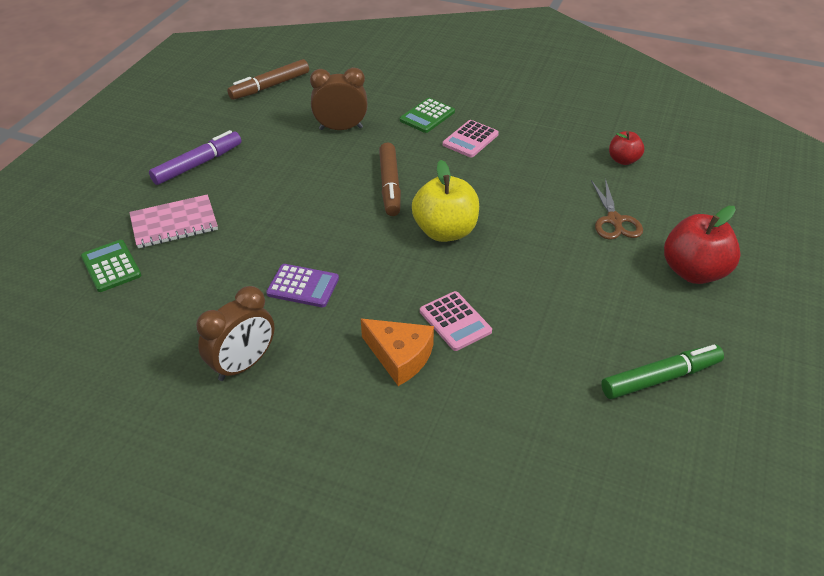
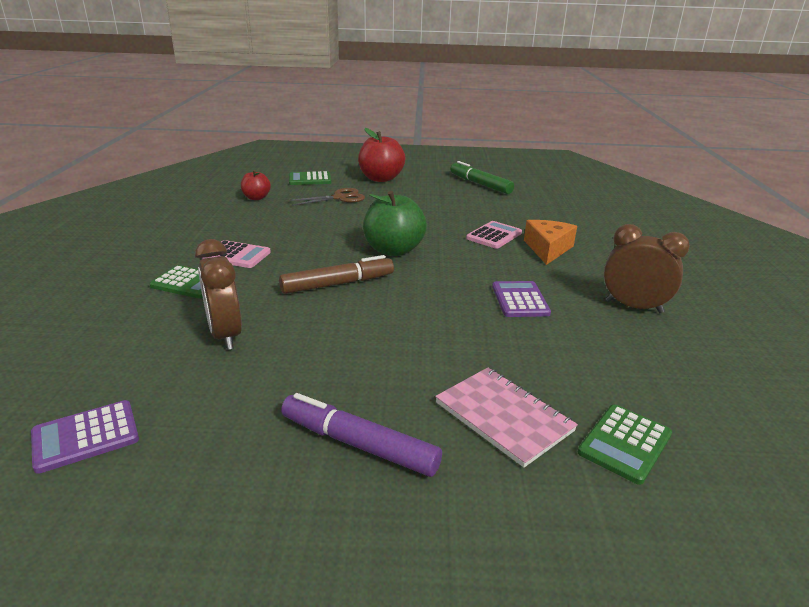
camera: 110 degrees left, 15 degrees down
brown marker [227,59,309,100] -> purple calculator [31,400,139,474]
yellow apple [412,160,479,242] -> green apple [363,191,427,256]
none -> green calculator [289,171,331,185]

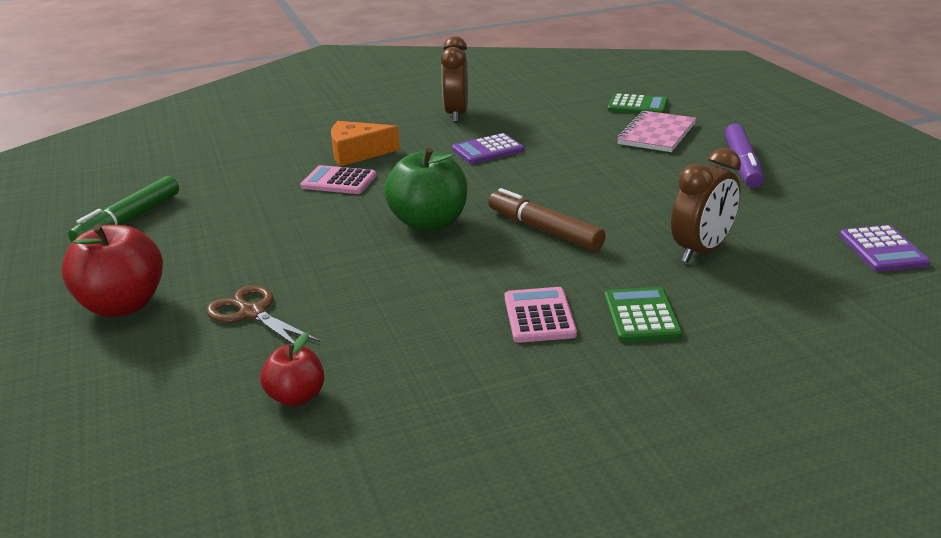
camera: 110 degrees left, 0 degrees up
purple calculator [31,400,139,474] -> purple calculator turned 45 degrees clockwise [840,225,930,272]
green calculator [289,171,331,185] -> none

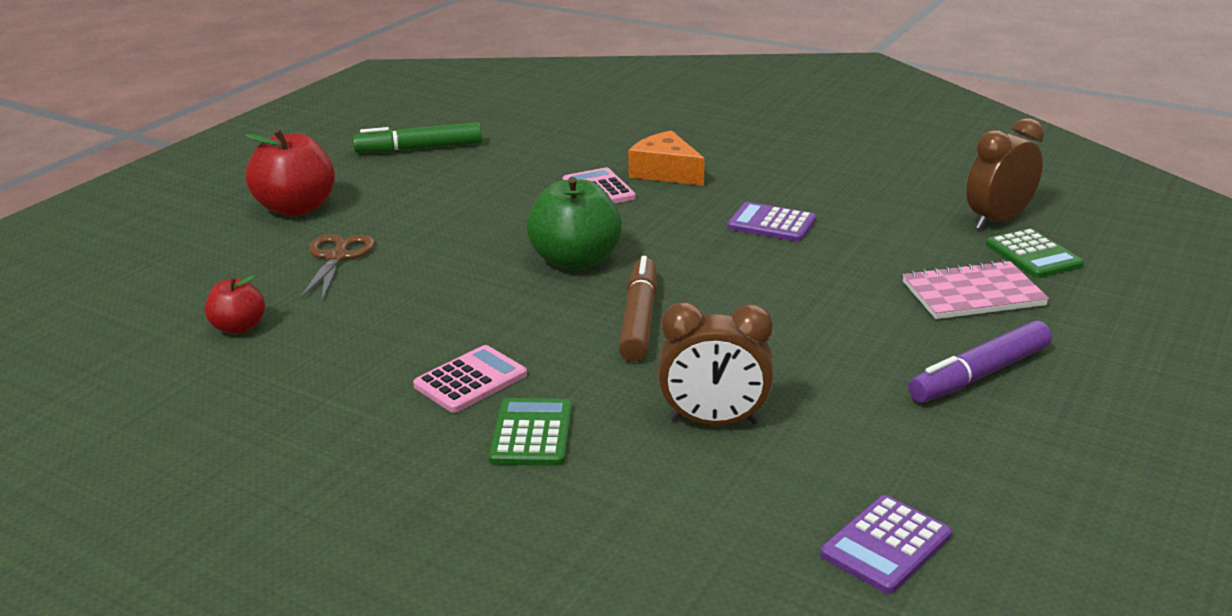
camera: 50 degrees right, 0 degrees up
brown clock [441,36,468,122] -> brown clock moved to [966,118,1044,230]
green calculator [605,287,682,342] -> green calculator turned 45 degrees counterclockwise [489,398,572,466]

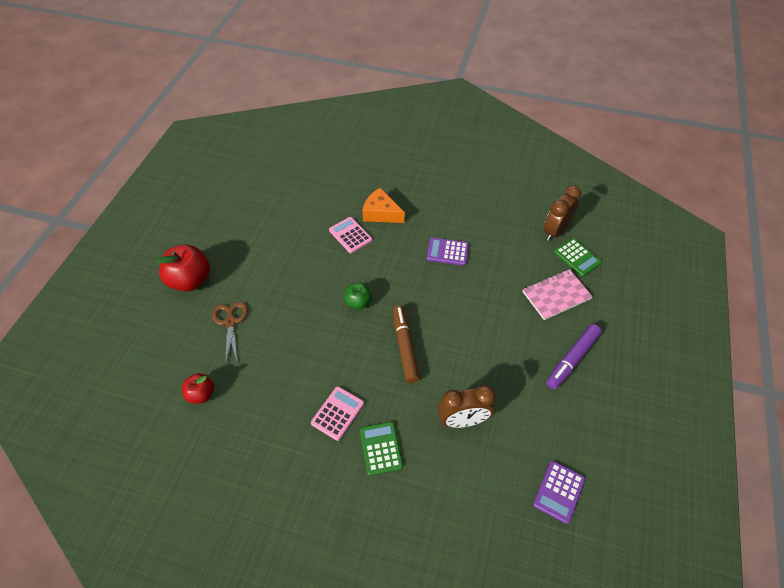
camera: 15 degrees left, 25 degrees up
green marker [353,122,482,153] -> none
green apple [526,177,622,271] -> green apple [344,283,372,309], size x0.56

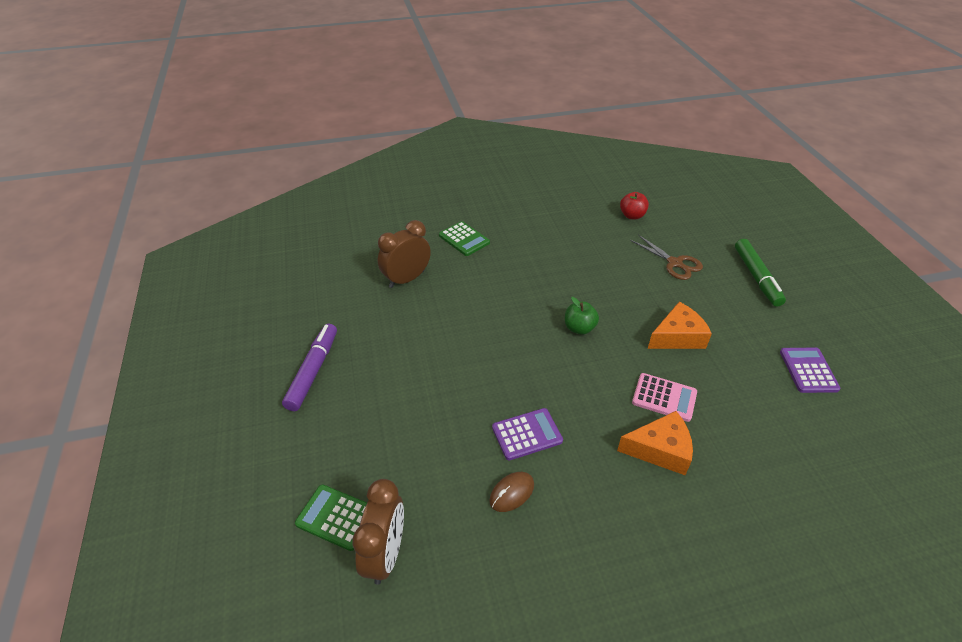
camera: 150 degrees right, 10 degrees down
red apple [156,244,210,291] -> green marker [735,239,786,307]
pink calculator [311,386,364,441] -> none
brown marker [393,305,420,383] -> none
pink notebook [522,269,593,320] -> none
purple calculator [533,461,585,524] -> purple calculator moved to [780,348,841,393]
none -> brown mouse [489,472,534,512]
none -> orange cheese [648,302,712,349]

